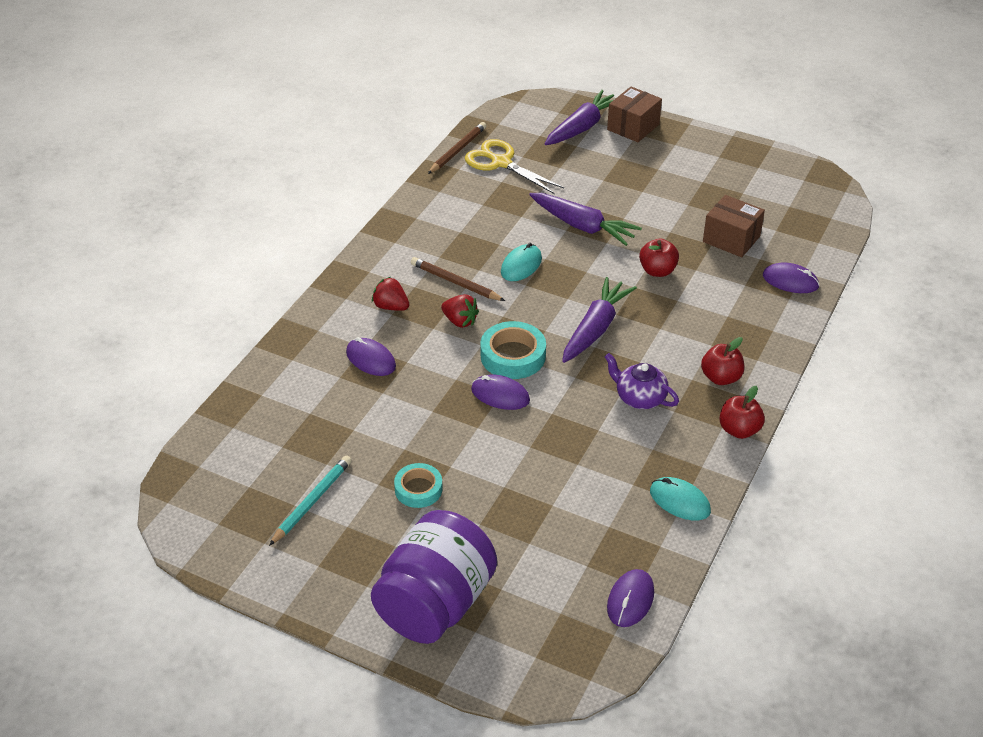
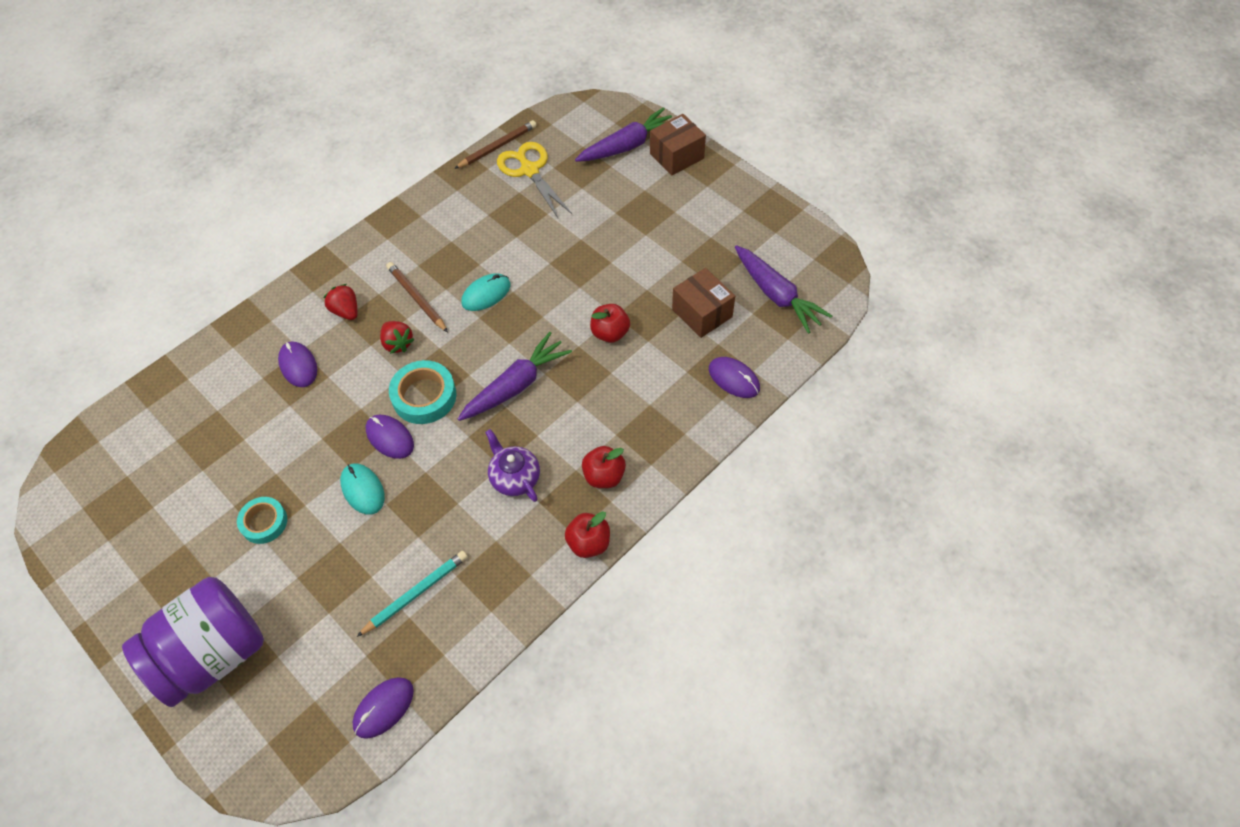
camera: 20 degrees right, 15 degrees up
turquoise pencil [269,455,352,546] -> turquoise pencil moved to [357,551,468,637]
purple carrot [529,193,642,246] -> purple carrot moved to [735,245,832,334]
turquoise mouse [650,477,711,520] -> turquoise mouse moved to [340,463,385,515]

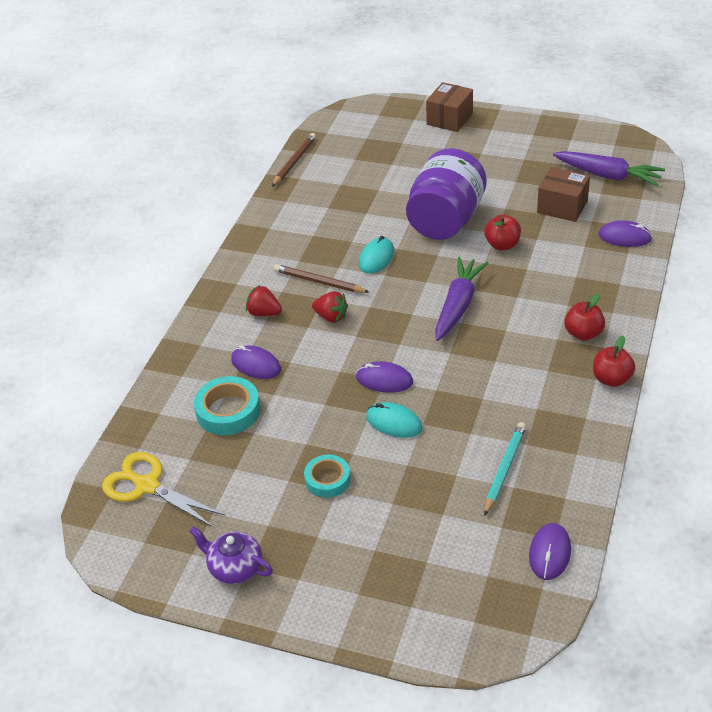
camera: 25 degrees left, 15 degrees down
purple jar [122,577,264,707] -> purple jar moved to [406,148,487,240]
turquoise tape [389,360,456,424] -> turquoise tape moved to [194,376,260,435]
purple teapot [485,429,540,502] -> purple teapot moved to [189,526,273,584]
yellow scissors [497,142,572,218] -> yellow scissors moved to [102,452,225,527]
purple carrot [575,107,672,162] -> none

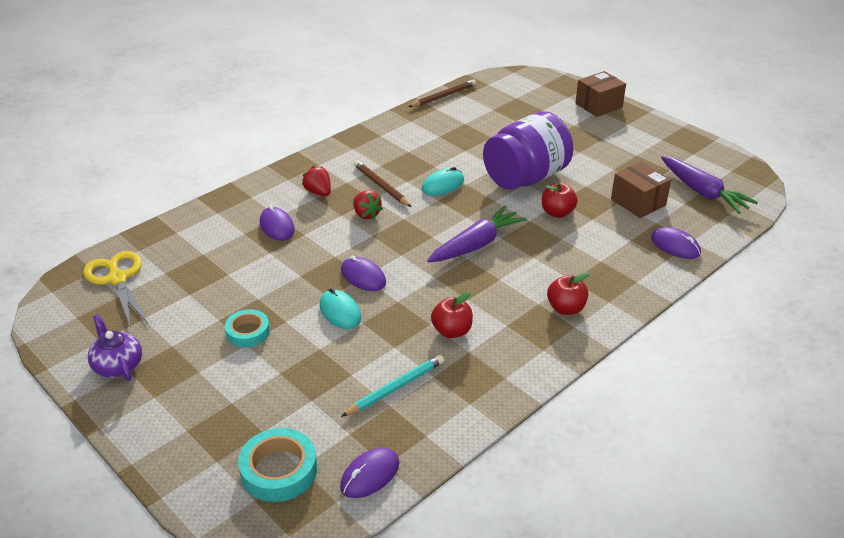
camera: 25 degrees right, 5 degrees down
turquoise tape [194,376,260,435] -> turquoise tape moved to [238,428,317,502]
red apple [593,336,635,387] -> red apple moved to [431,291,473,338]

